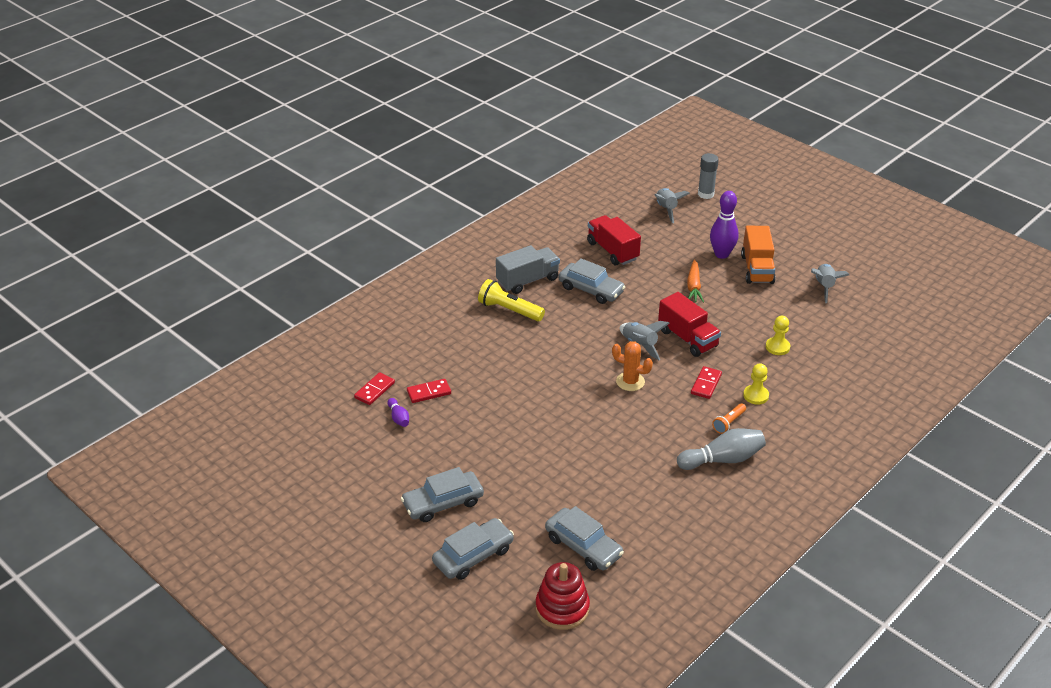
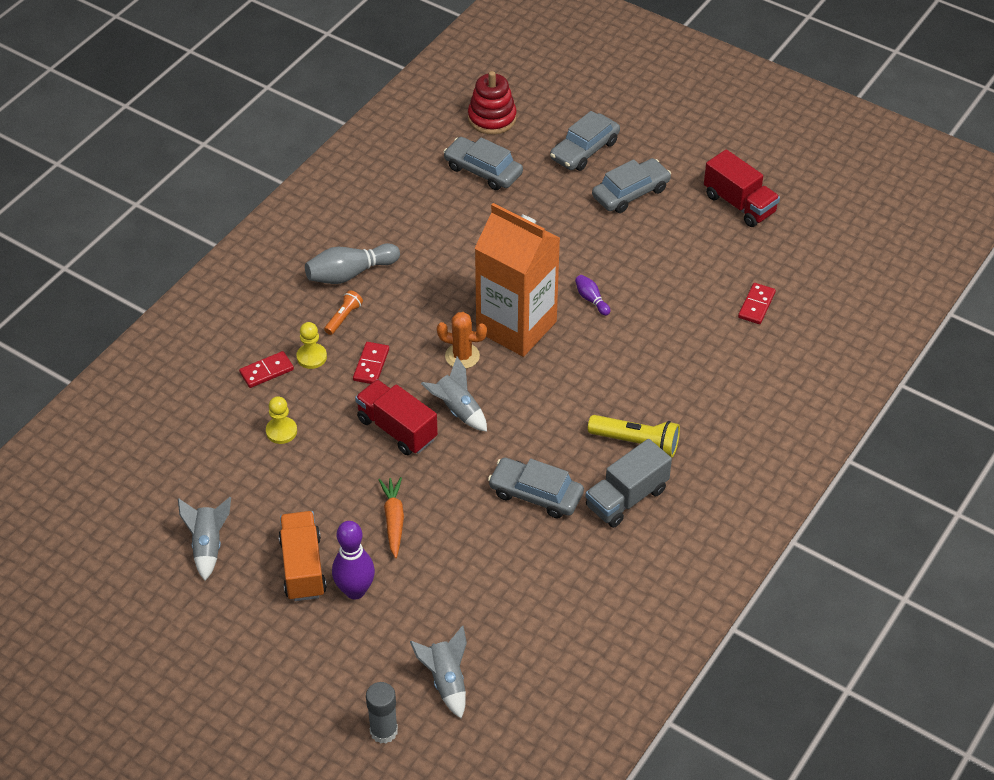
camera: 170 degrees right, 10 degrees up
purple bowling pin [387,398,409,427] -> purple bowling pin moved to [575,275,610,316]
red domino [407,379,451,403] -> red domino moved to [239,351,294,388]
red truck [587,215,641,265] -> red truck moved to [704,149,780,227]
none -> orange carton [475,203,560,357]

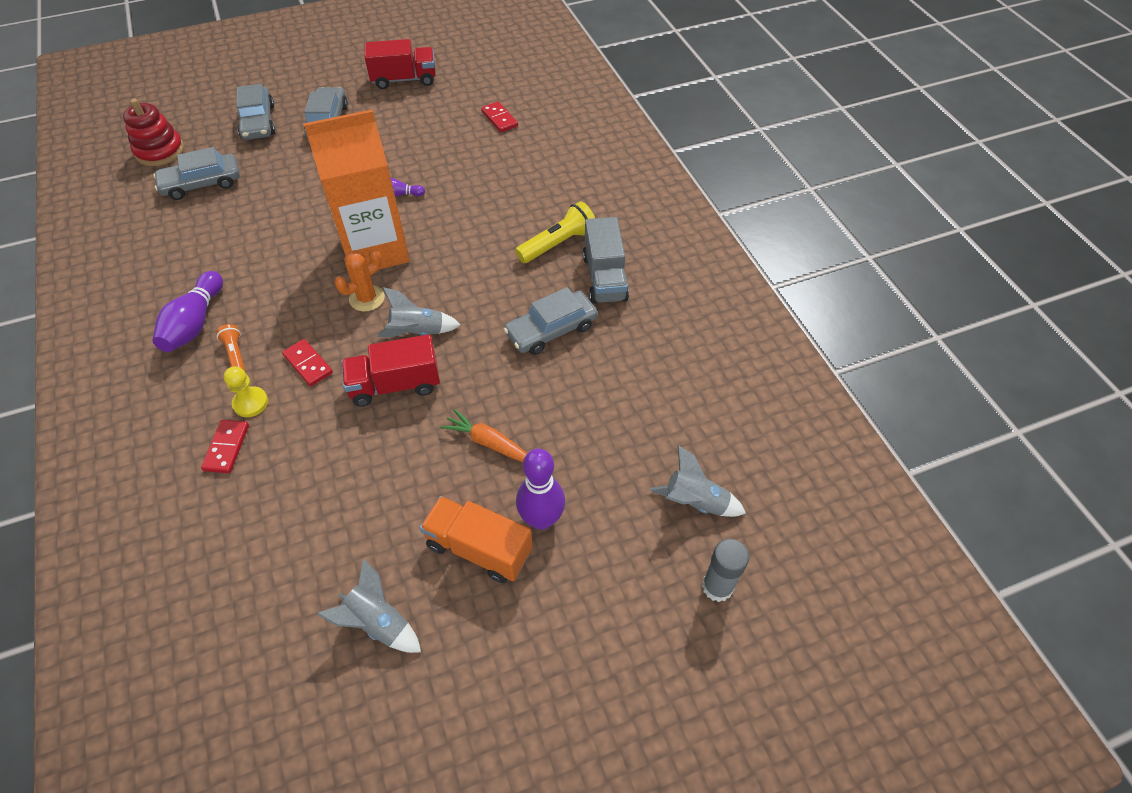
camera: 55 degrees left, 5 degrees up
yellow pawn [266,396,297,444] -> none
grey bowling pin [305,243,400,284] -> purple bowling pin [152,271,223,352]

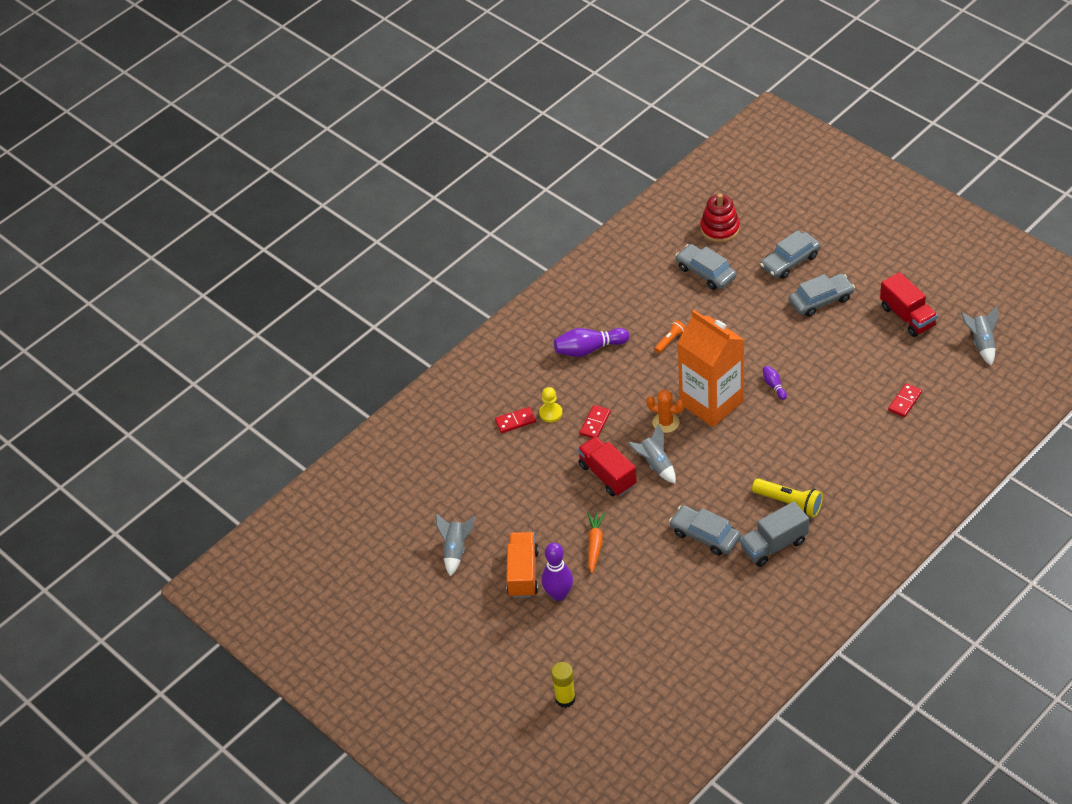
camera: 70 degrees right, 5 degrees down
orange flashlight [216,324,245,371] -> orange flashlight moved to [654,320,685,353]
grey rocket [649,445,746,517] -> grey rocket moved to [961,306,999,366]
grey glue stick [702,539,749,602] -> yellow glue stick [551,662,576,708]

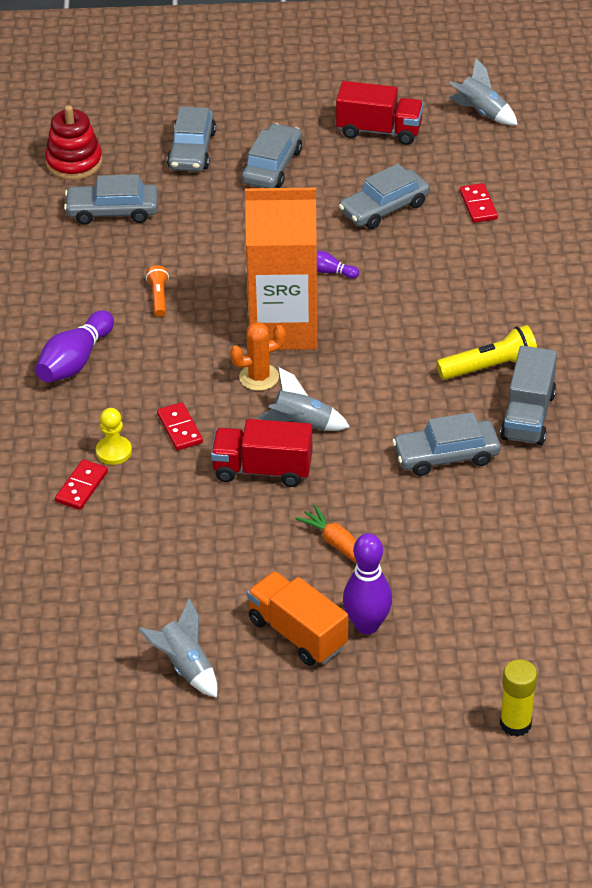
camera: 50 degrees left, 5 degrees down
none -> grey car [339,164,430,229]

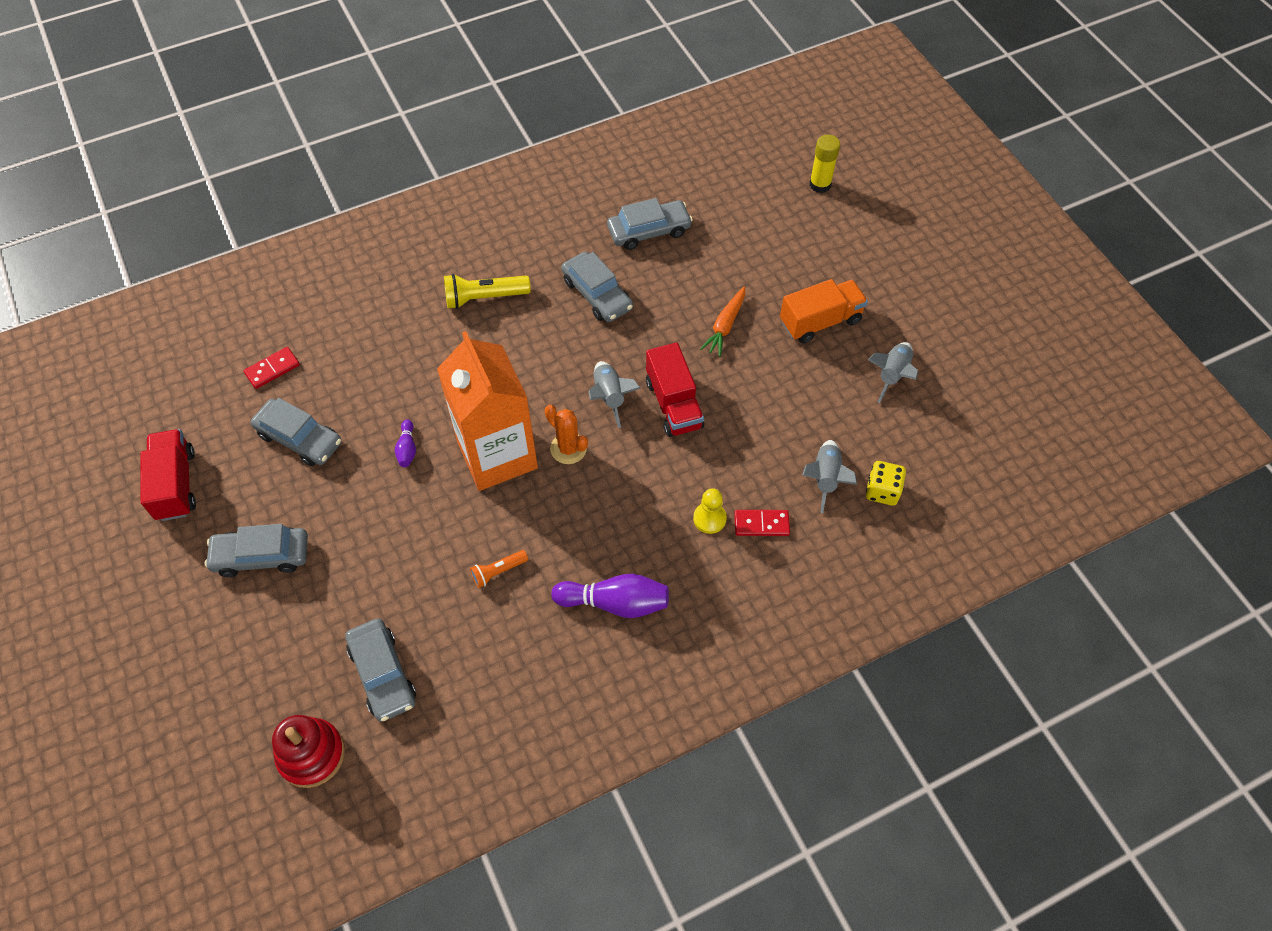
camera: 115 degrees left, 15 degrees up
red domino [157,402,203,450] -> none
grey car [167,106,216,172] -> grey car moved to [607,198,693,250]
orange truck [247,571,348,666] -> orange truck turned 135 degrees counterclockwise [780,279,868,343]
purple bowling pin [343,533,392,634] -> none
yellow flashlight [436,325,537,380] -> yellow flashlight turned 60 degrees counterclockwise [444,274,531,309]
grey rocket [448,58,518,125] -> grey rocket moved to [802,440,857,513]
grey truck [500,346,557,446] -> none
none -> yellow dice [866,461,906,506]

